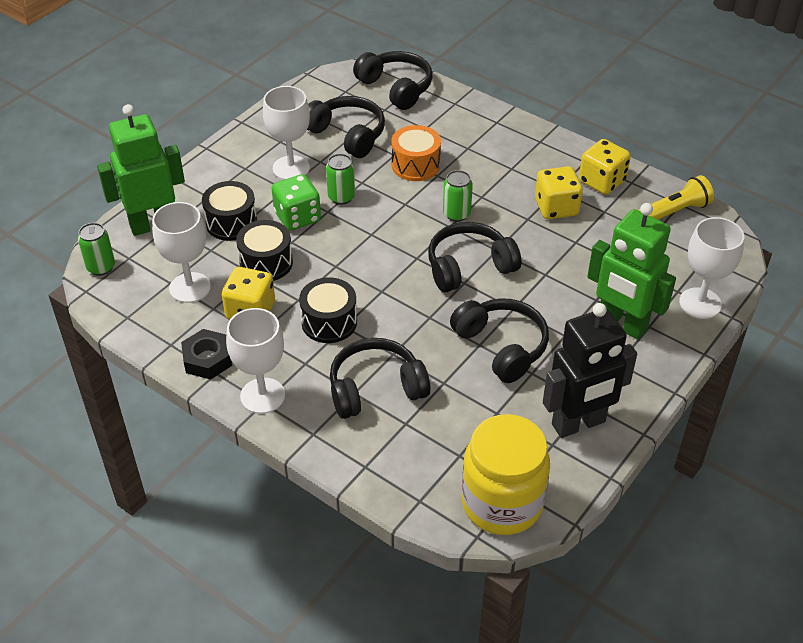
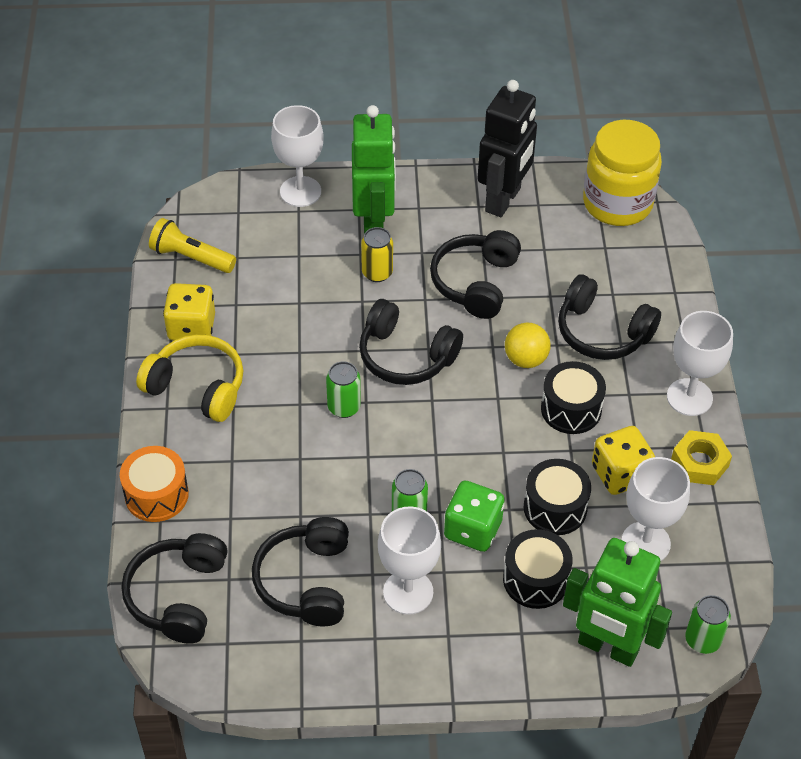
camera: 130 degrees left, 5 degrees up
black nut [181,329,232,380] -> yellow nut [671,430,732,485]
orange drum [391,125,441,181] -> orange drum moved to [120,446,189,522]
yellow dice [535,166,583,219] -> none
black robot [543,303,637,438] -> black robot turned 90 degrees clockwise [478,80,537,217]
none -> yellow headphones [136,334,243,422]
none -> yellow can [361,227,393,282]
none -> yellow ball [505,323,551,368]

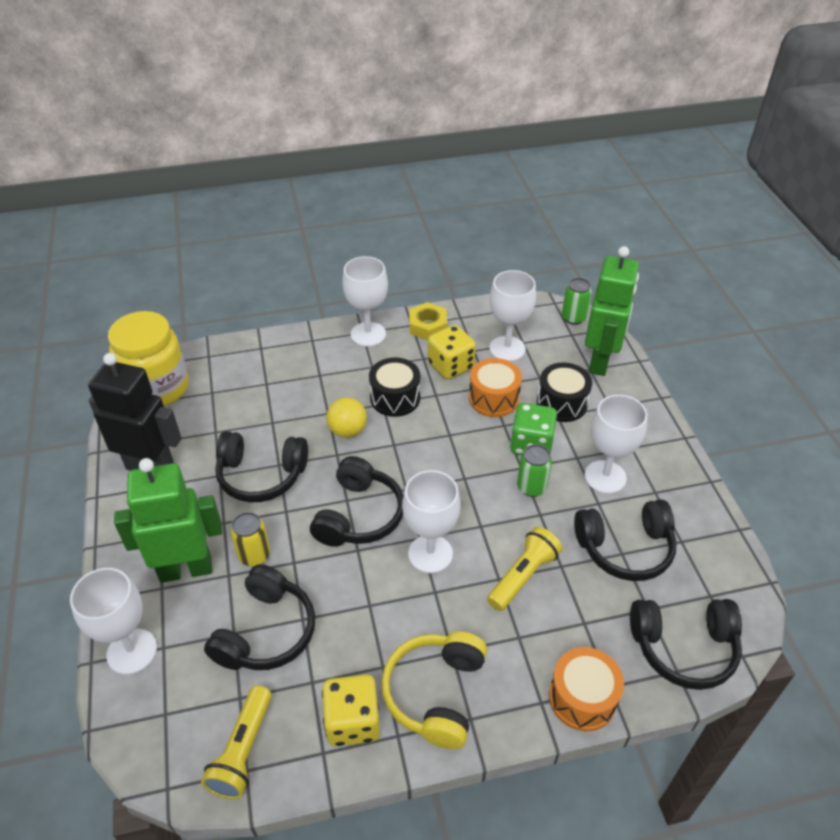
camera: 100 degrees left, 5 degrees down
green can [326,362,361,418] -> white goblet [402,470,461,573]
black drum [524,459,591,535] -> orange drum [469,358,522,417]
black headphones [558,274,661,360] -> black headphones moved to [204,564,315,670]
none -> yellow flashlight [487,527,562,611]

